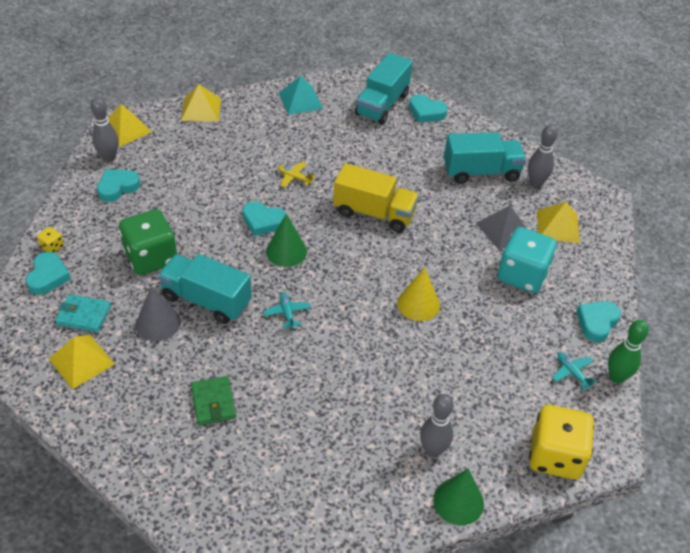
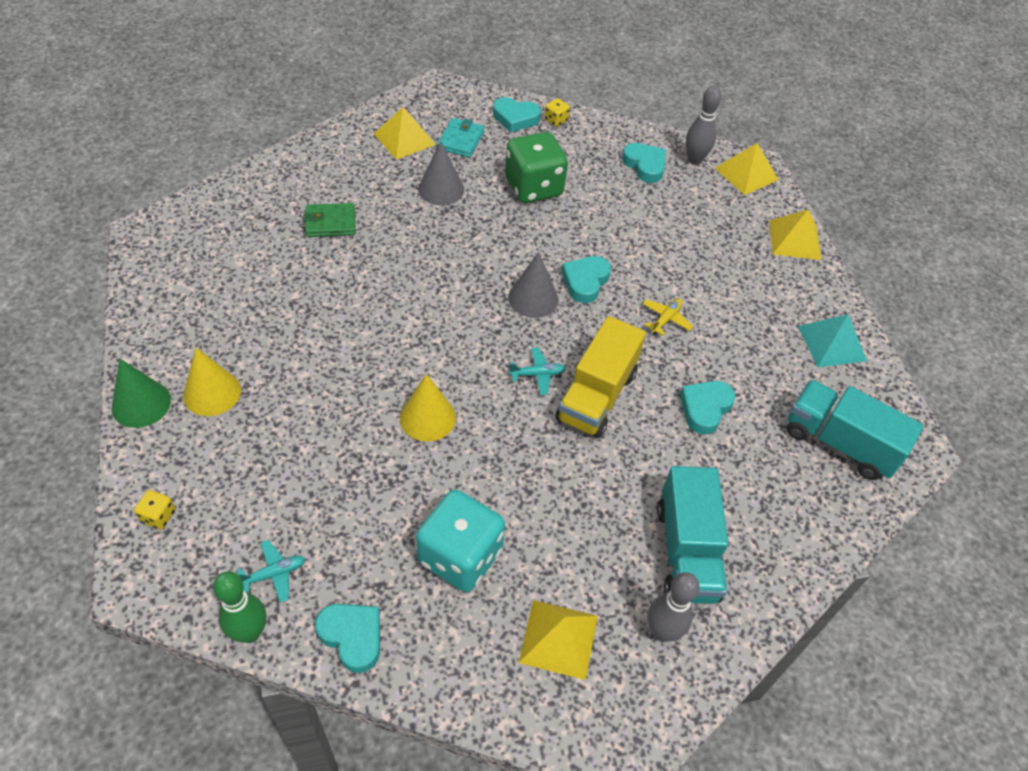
camera: 95 degrees right, 5 degrees up
turquoise truck [158,254,252,324] -> none
turquoise plane [263,292,311,329] -> turquoise plane moved to [509,347,566,395]
green cone [266,214,307,267] -> grey cone [508,252,558,318]
turquoise heart [409,94,448,123] -> turquoise heart moved to [680,381,736,434]
grey bowling pin [420,394,454,457] -> yellow cone [183,348,241,416]
grey pyramid [476,205,527,250] -> none
yellow dice [529,405,594,480] -> yellow dice [134,490,175,530], size x0.41

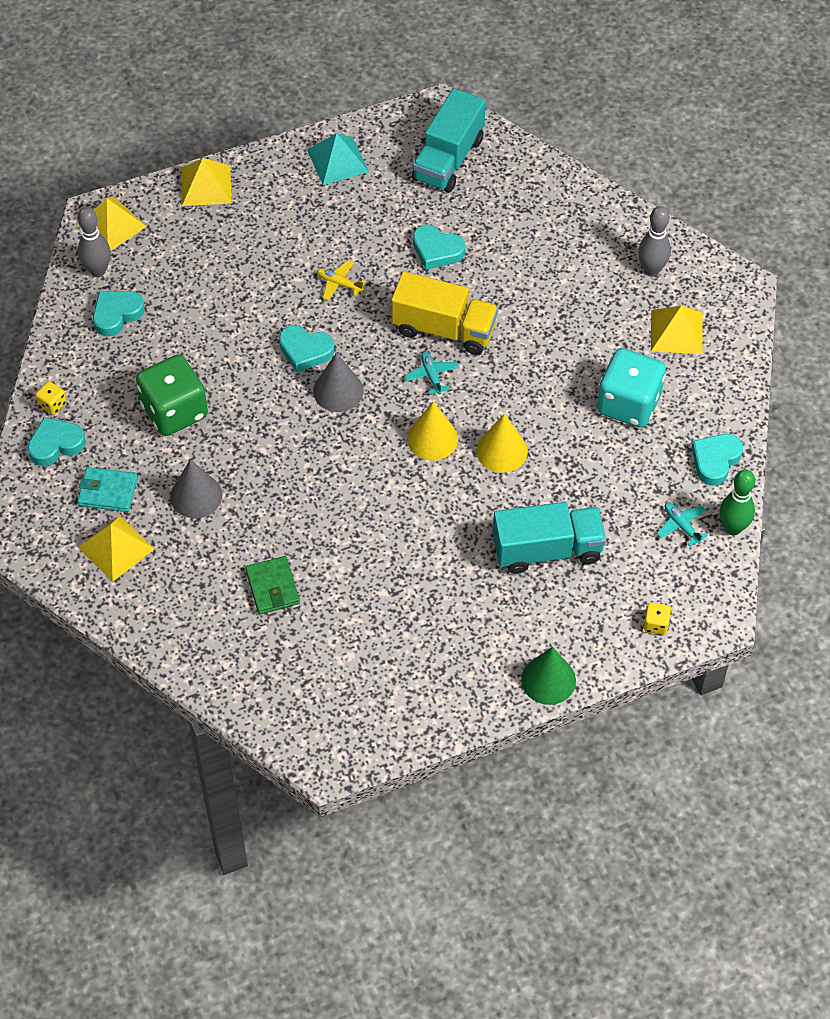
camera: 95 degrees left, 5 degrees up
yellow cone [183,348,241,416] -> yellow cone moved to [407,401,458,460]
turquoise heart [493,97,541,133] -> turquoise heart turned 120 degrees counterclockwise [28,417,86,466]
turquoise truck [657,466,728,604] -> turquoise truck moved to [493,502,606,574]

